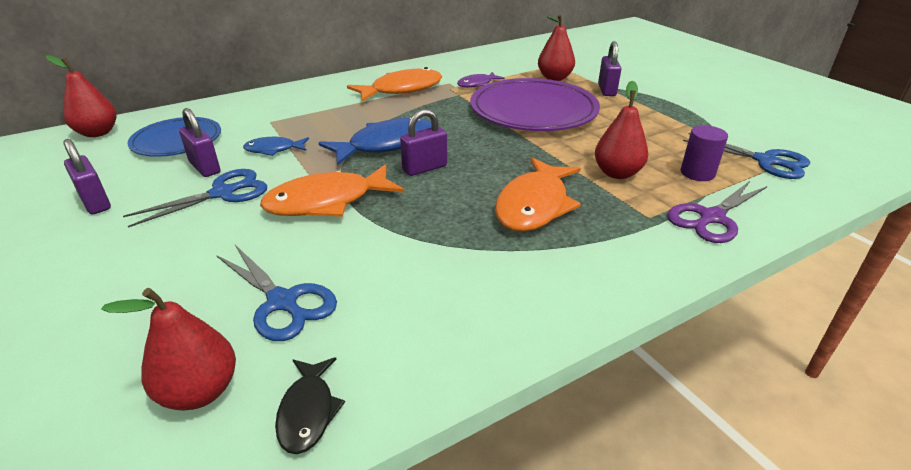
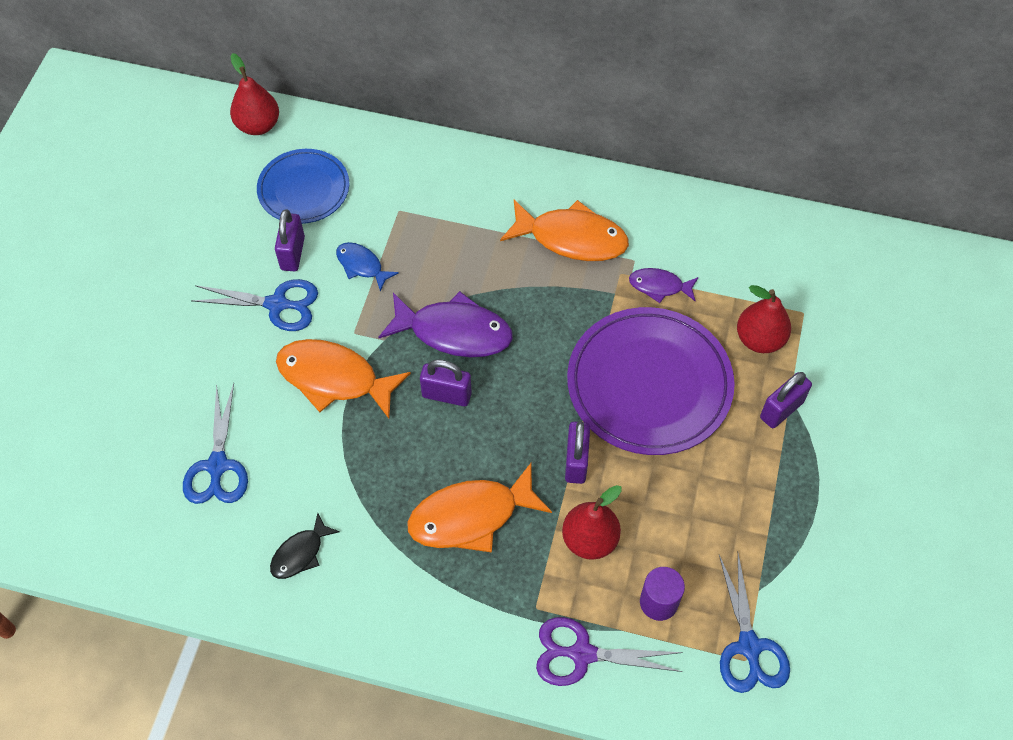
camera: 45 degrees right, 25 degrees up
purple padlock [63,139,111,214] -> purple padlock moved to [565,421,590,484]
red pear [101,288,236,411] -> none
black fish [275,357,345,454] -> black fish moved to [270,513,340,579]
blue fish [319,118,432,165] -> purple fish [379,291,513,357]

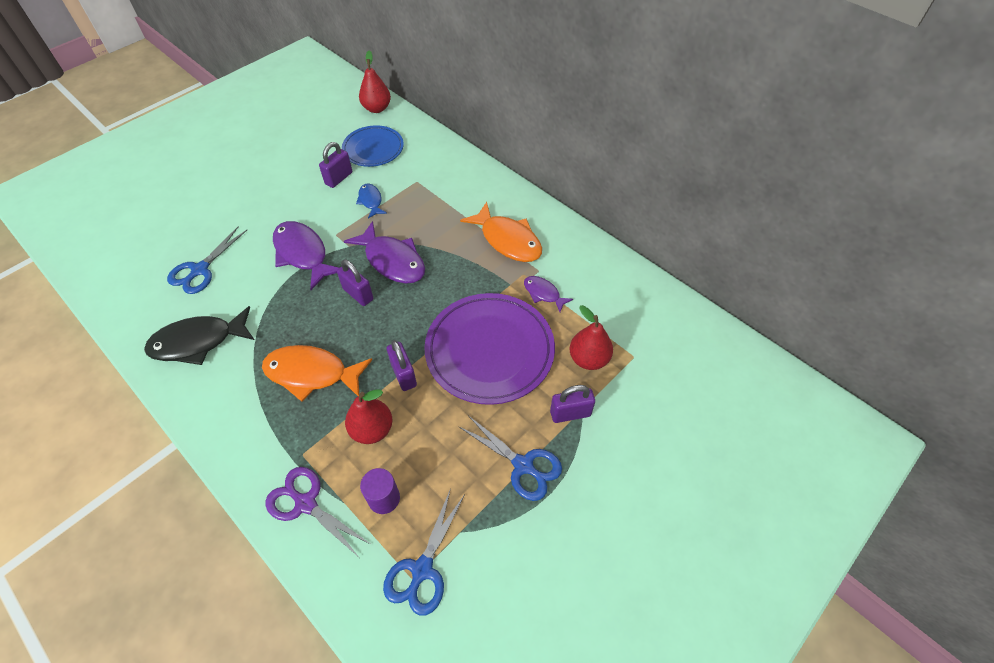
camera: 30 degrees right, 5 degrees down
blue scissors [191,279,318,331] -> blue scissors moved to [458,415,562,501]
black fish [270,513,340,579] -> black fish [144,306,254,365], size x1.86
orange fish [276,339,411,419] -> purple fish [273,221,339,290]
purple padlock [565,421,590,484] -> purple padlock turned 60 degrees counterclockwise [387,340,417,391]

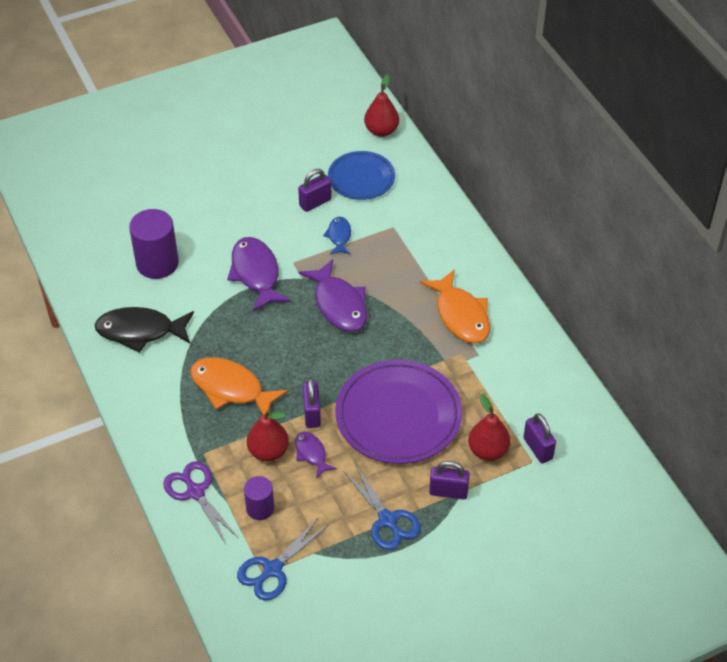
camera: 20 degrees right, 5 degrees down
blue scissors [167,226,247,294] -> purple cylinder [129,209,179,279]
purple padlock [337,259,373,306] -> purple padlock moved to [523,413,556,463]
purple fish [524,276,573,312] -> purple fish moved to [295,432,337,479]

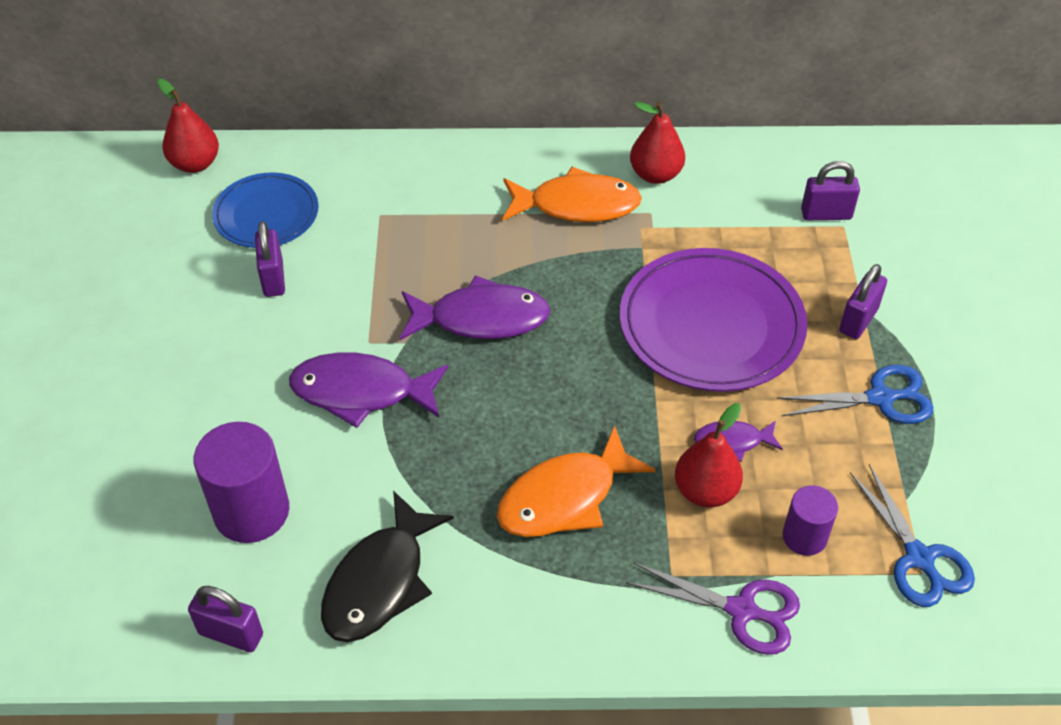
camera: 65 degrees left, 0 degrees up
purple scissors [163,461,238,544] -> purple scissors turned 150 degrees counterclockwise [626,563,800,655]
purple padlock [303,378,321,428] -> purple padlock moved to [188,586,263,652]
blue fish [323,217,351,255] -> none
red pear [468,394,511,461] -> red pear moved to [630,102,685,184]

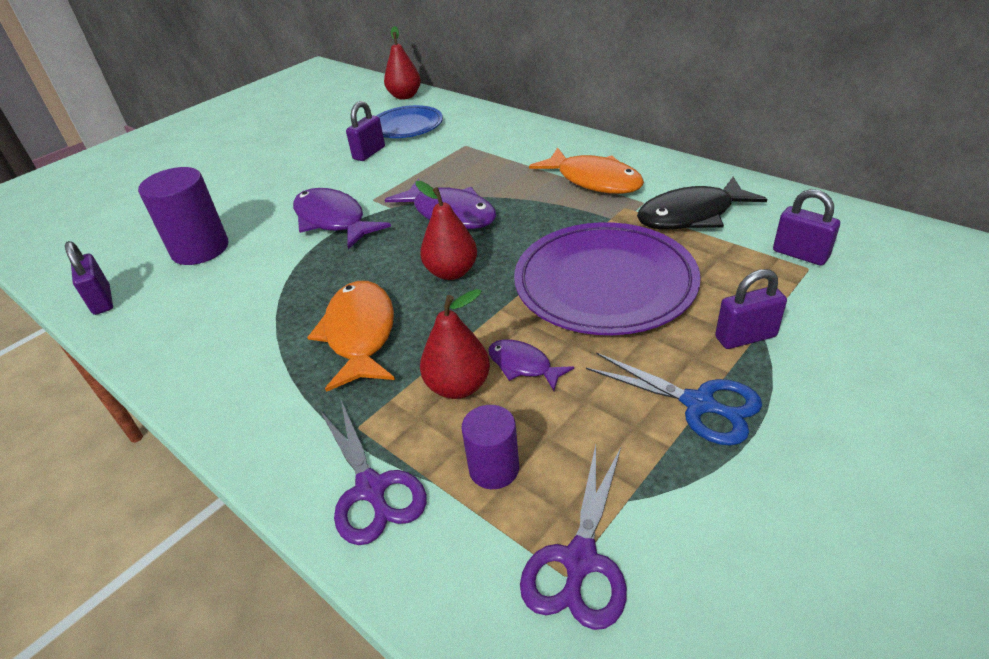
camera: 45 degrees right, 10 degrees down
black fish [321,490,454,642] -> black fish moved to [637,177,768,229]
orange fish [497,425,656,537] -> orange fish turned 75 degrees clockwise [307,281,395,392]
red pear [630,102,685,184] -> red pear moved to [415,181,477,280]
blue scissors [850,464,975,607] -> purple scissors [520,445,627,630]

